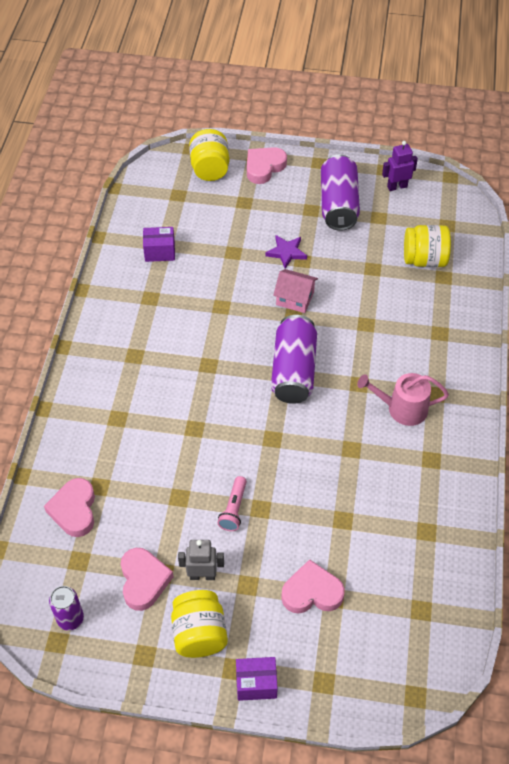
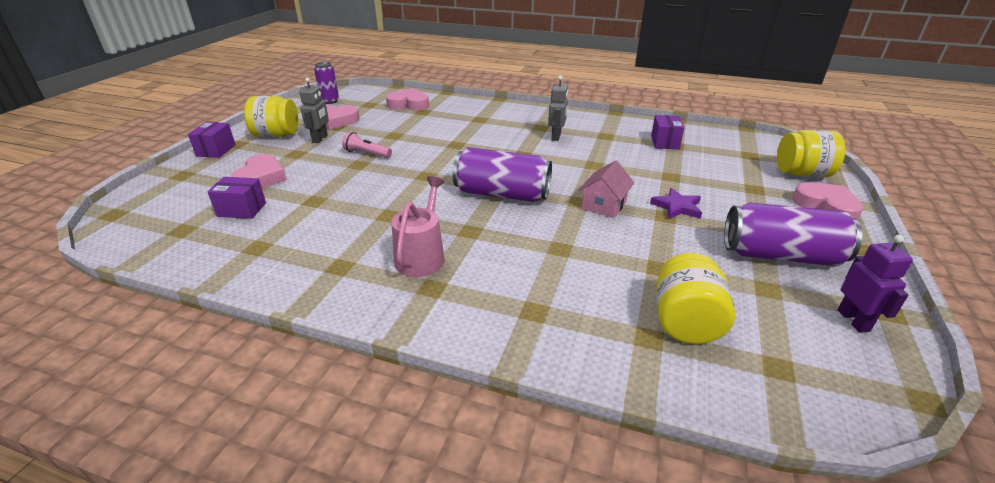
camera: 100 degrees right, 20 degrees down
none -> purple box [207,177,266,219]
none -> grey robot [548,76,568,141]

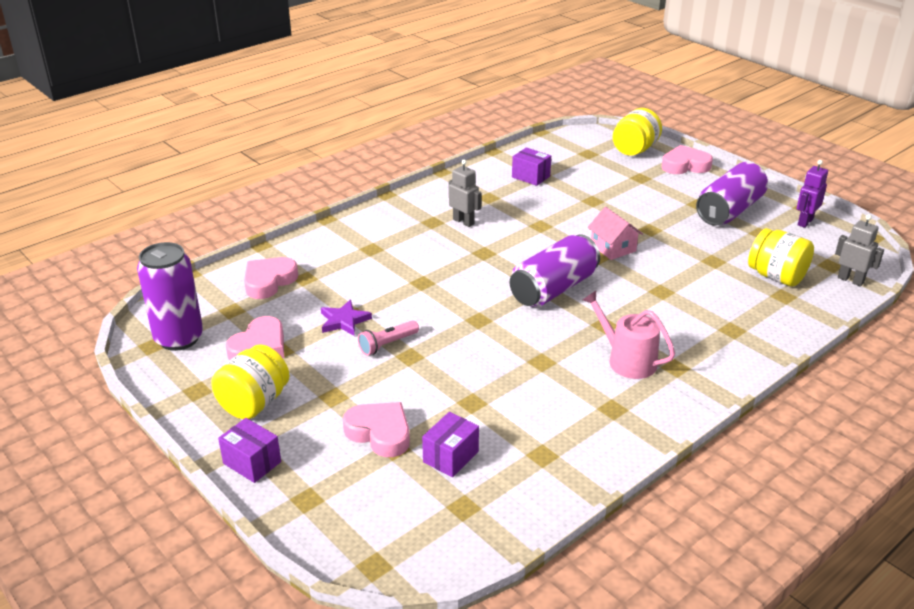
camera: 60 degrees left, 0 degrees up
grey robot [299,77,329,143] -> grey robot moved to [835,214,884,287]
purple can [314,62,339,104] -> purple can [137,242,203,351], size x1.75
purple star [650,188,702,219] -> purple star moved to [321,300,372,336]
purple robot [838,235,913,333] -> purple robot turned 75 degrees counterclockwise [797,160,828,228]

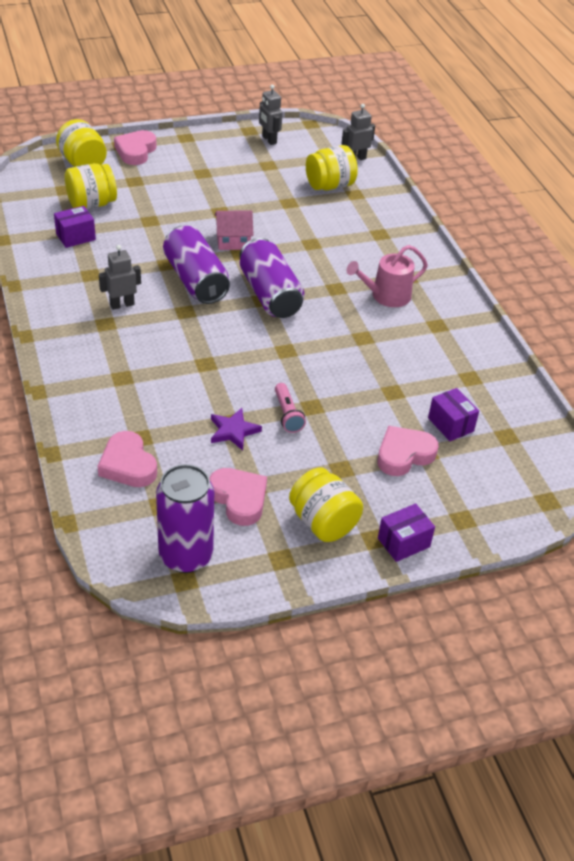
camera: 70 degrees left, 10 degrees up
purple can [696,162,768,226] -> purple can moved to [163,226,230,304]
purple robot [797,160,828,228] -> grey robot [259,85,283,145]
none -> yellow jar [65,163,117,210]

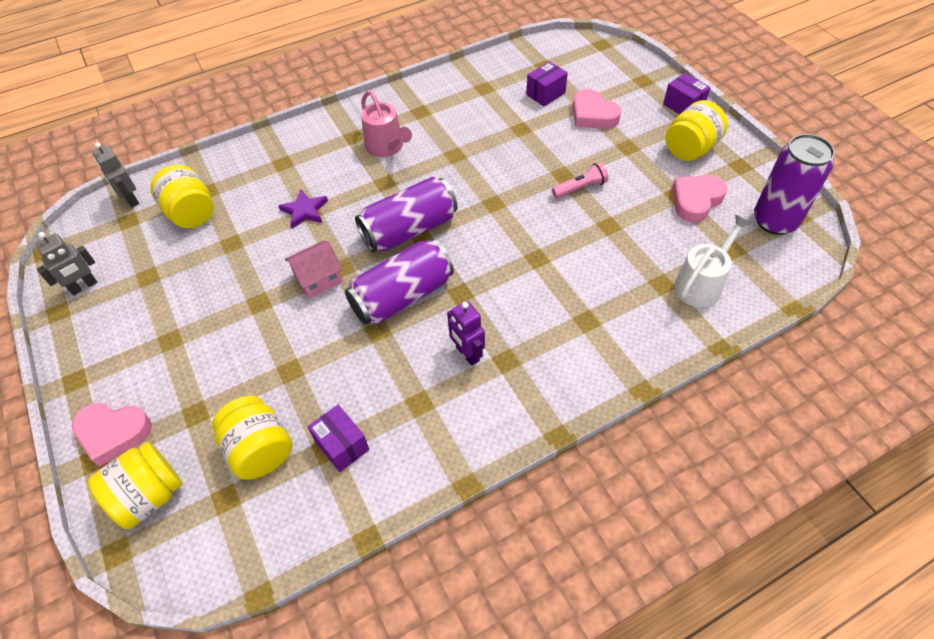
camera: 95 degrees left, 10 degrees up
pink heart [98,431,157,487] -> white watering can [674,215,751,307]
grey robot [99,245,141,310] -> purple robot [447,301,485,366]
purple star [211,408,262,450] -> purple star moved to [279,189,328,229]
pink house [215,210,254,250] -> pink house turned 75 degrees clockwise [285,241,343,298]

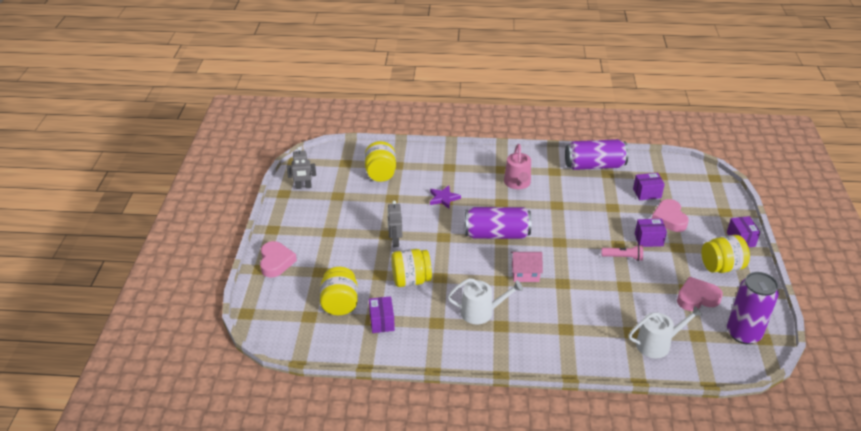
camera: 30 degrees right, 15 degrees down
pink heart [72,403,152,467] -> pink heart turned 135 degrees counterclockwise [260,241,297,278]
yellow jar [88,441,183,529] -> yellow jar moved to [391,249,432,287]
grey robot [92,142,139,208] -> grey robot moved to [387,201,402,247]
pink house [285,241,343,298] -> pink house moved to [511,252,543,282]
purple can [345,239,454,325] -> purple can moved to [565,139,628,170]
purple robot [447,301,485,366] -> white watering can [448,278,523,325]
none -> purple box [635,219,667,247]

